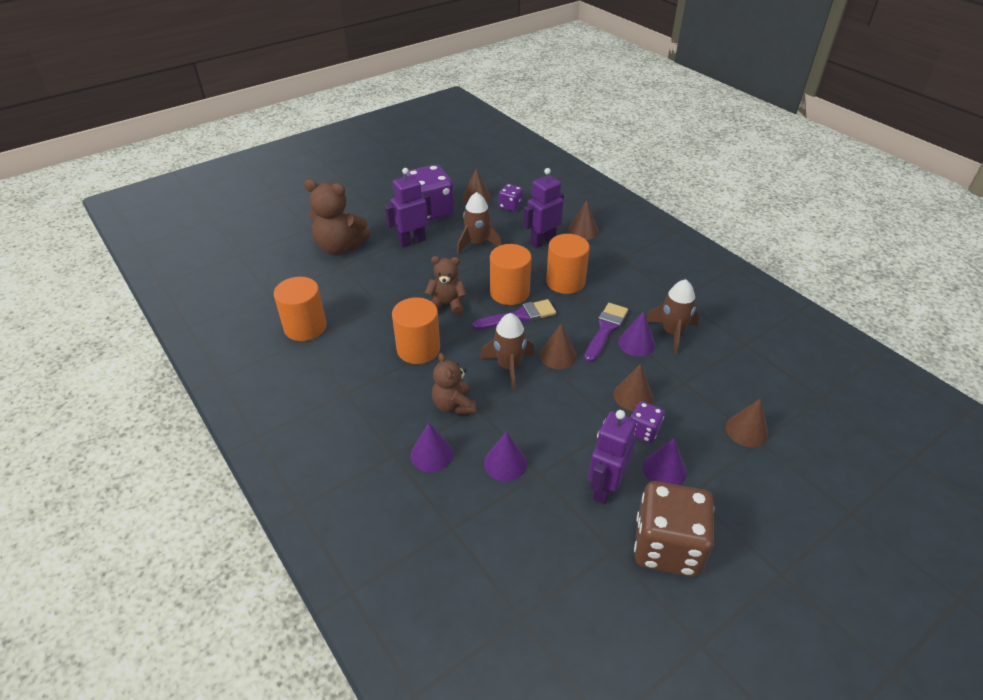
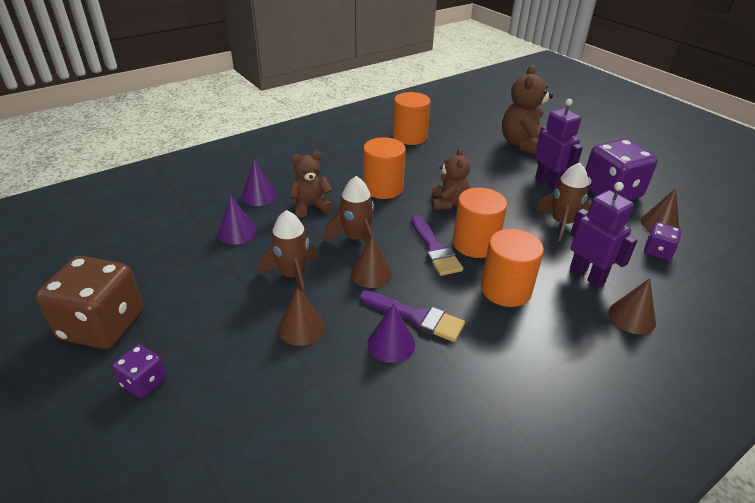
camera: 90 degrees right, 5 degrees down
purple robot [588,410,637,504] -> none
purple dice [630,401,665,443] -> purple dice moved to [112,344,167,398]
purple cone [643,438,687,485] -> none
brown rocket [646,279,699,354] -> brown rocket moved to [259,210,317,298]
brown cone [726,399,769,447] -> none

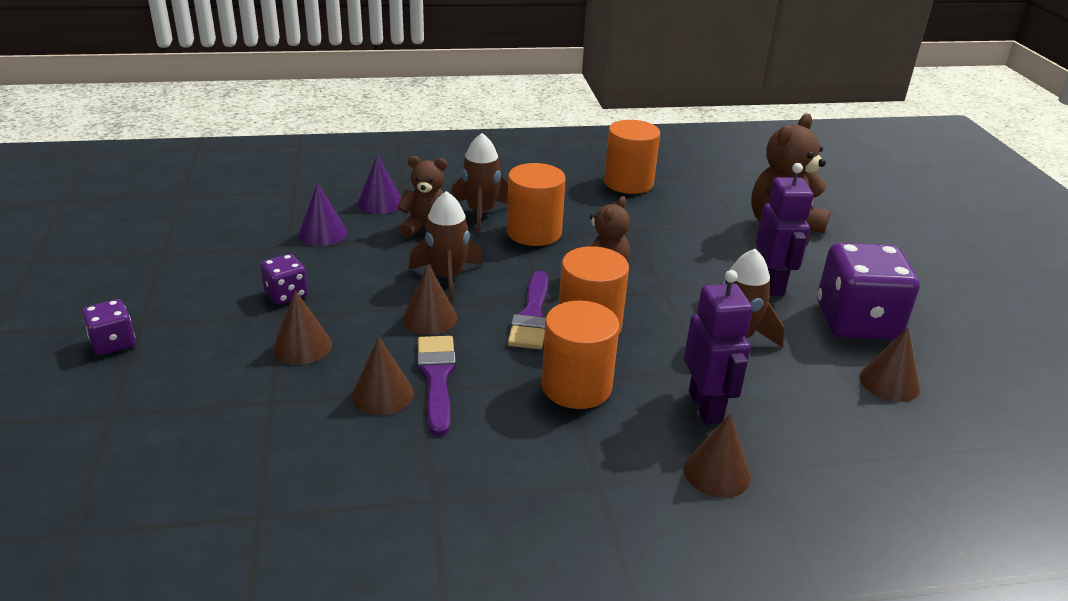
camera: 25 degrees right, 5 degrees down
brown dice [36,256,144,349] -> none
brown rocket [259,210,317,298] -> brown rocket moved to [451,133,508,232]
purple brush [360,290,465,342] -> purple brush turned 150 degrees counterclockwise [417,336,456,436]
purple cone [367,304,415,363] -> brown cone [352,337,414,415]
purple dice [644,222,681,260] -> purple dice moved to [260,254,308,304]

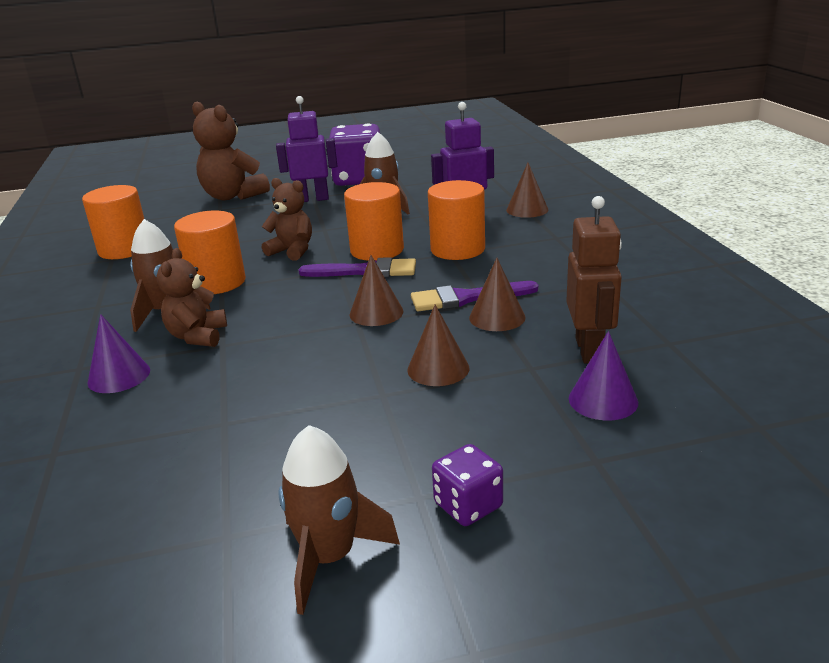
camera: 90 degrees left, 5 degrees down
purple dice [260,254,308,304] -> none
purple cone [298,183,347,246] -> purple cone moved to [569,331,638,420]
brown rocket [409,191,483,302] -> brown rocket moved to [279,425,400,615]
brown cone [859,327,920,402] -> none
none -> brown robot [566,196,622,364]

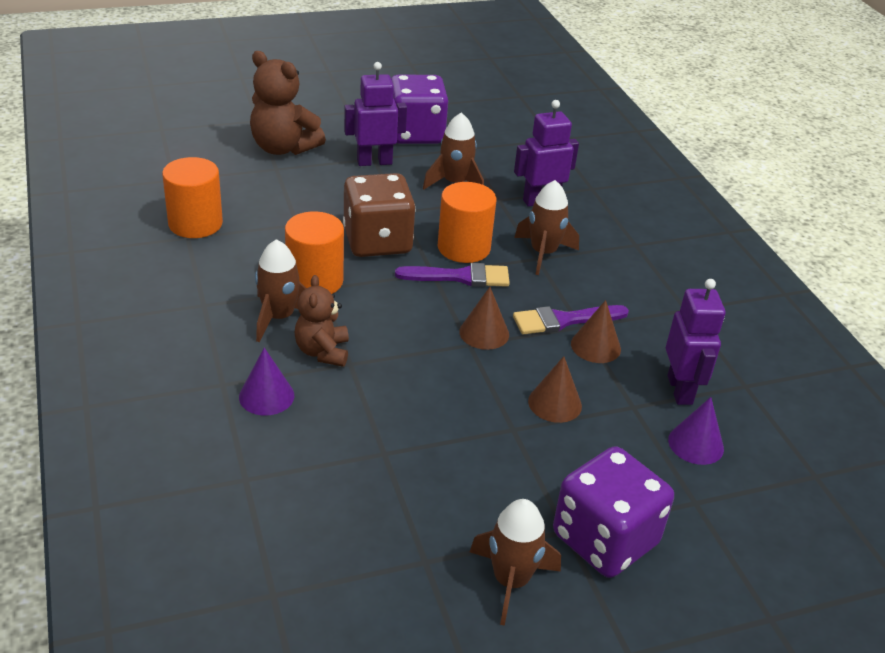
camera: 10 degrees left, 10 degrees up
brown teddy bear [262,178,312,261] -> brown dice [343,173,416,257]
orange cylinder [428,180,485,260] -> brown rocket [514,180,579,275]
purple dice [432,444,503,526] -> purple dice [553,446,674,578], size x2.05
brown cone [506,163,548,218] -> none
brown robot [566,196,622,364] -> purple robot [666,279,726,405]

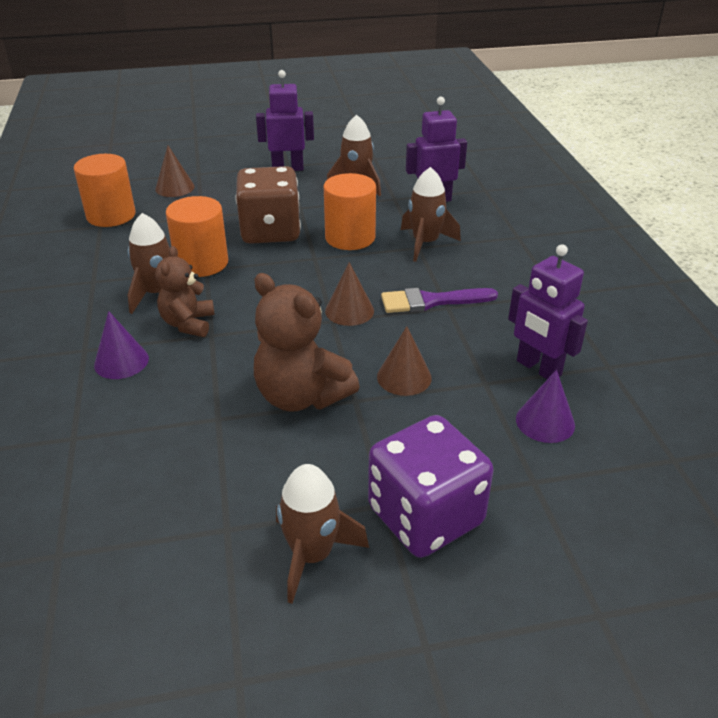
camera: 10 degrees right, 0 degrees up
brown teddy bear [250,51,326,155] -> brown teddy bear moved to [254,273,360,412]
purple dice [391,75,448,144] -> none
purple brush [395,263,510,287] -> none
brown cone [571,300,621,363] -> brown cone moved to [155,146,195,197]
purple robot [666,279,726,405] -> purple robot turned 135 degrees clockwise [508,244,588,379]

